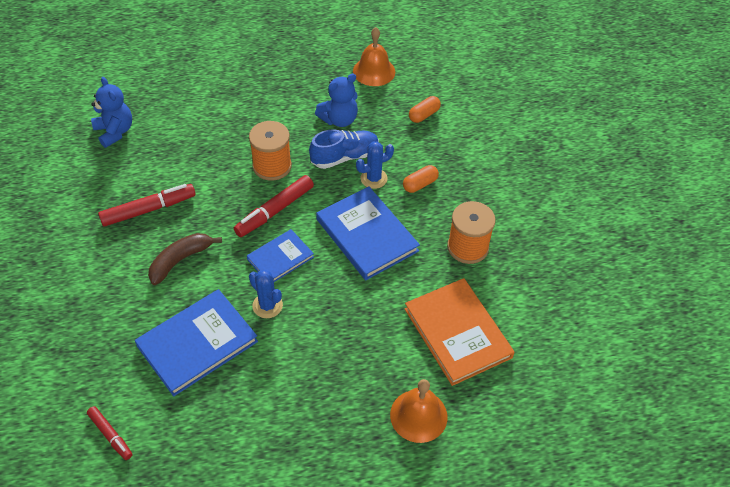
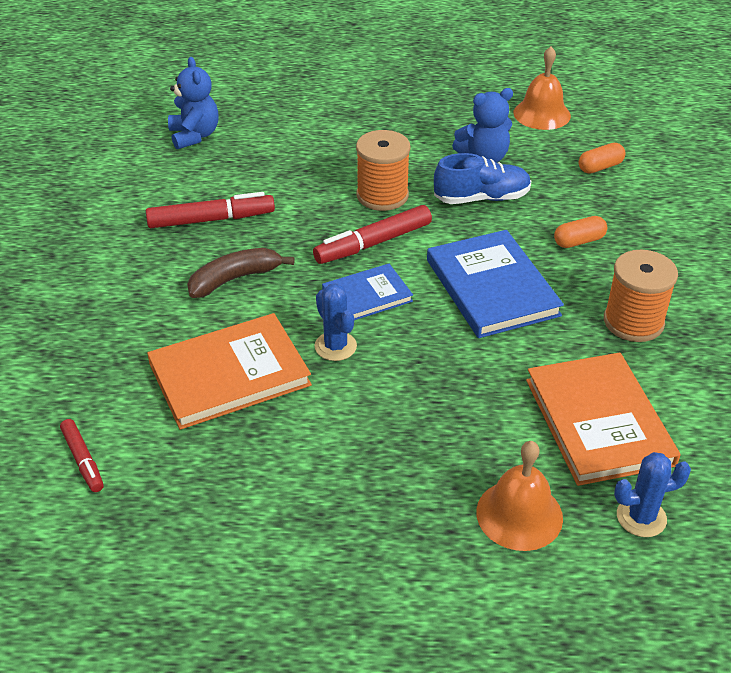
camera: 15 degrees right, 10 degrees down
blue book [135,289,258,396] -> orange book [147,313,312,430]
blue cactus [356,141,394,189] -> blue cactus moved to [614,452,691,537]

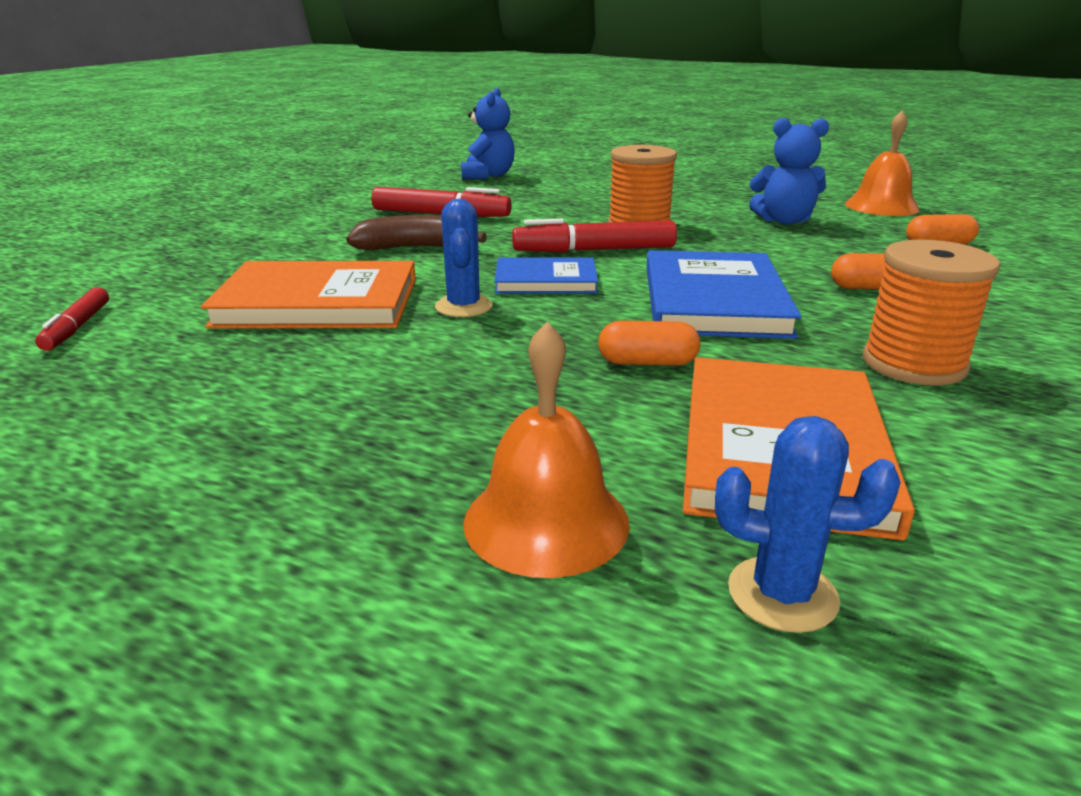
camera: 25 degrees right, 15 degrees down
blue shoe [434,153,531,204] -> none
none -> orange capsule [598,320,700,366]

